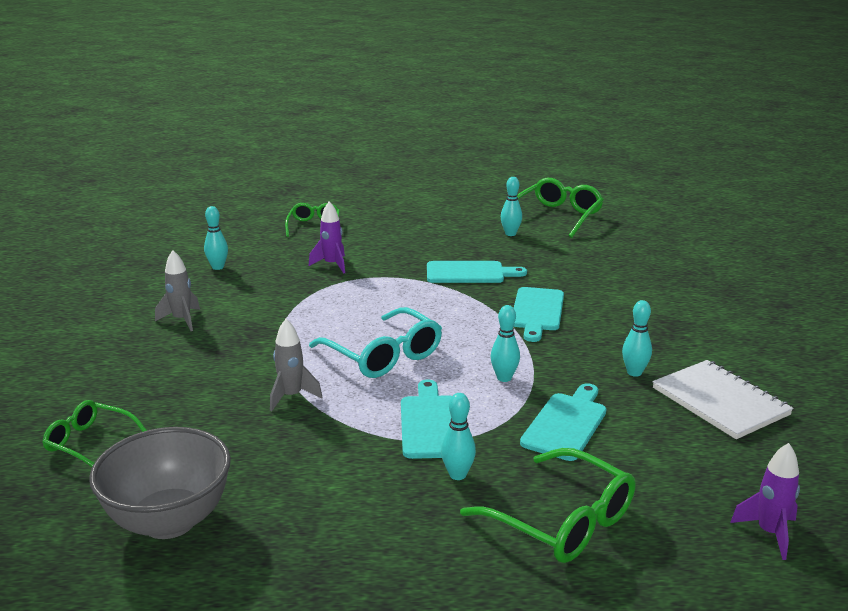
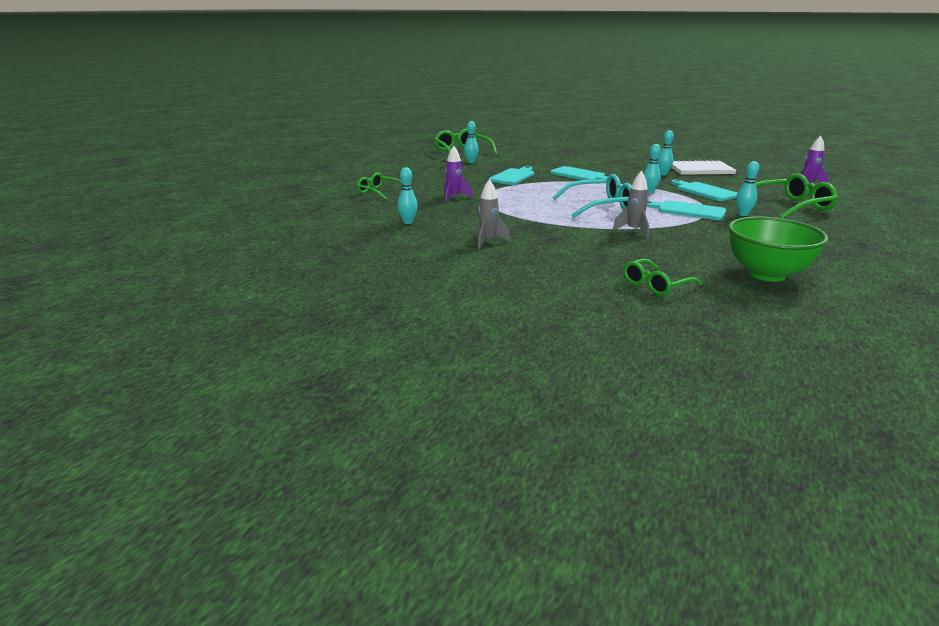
camera: 60 degrees left, 0 degrees up
grey bowl [89,427,231,539] -> green bowl [728,217,829,282]

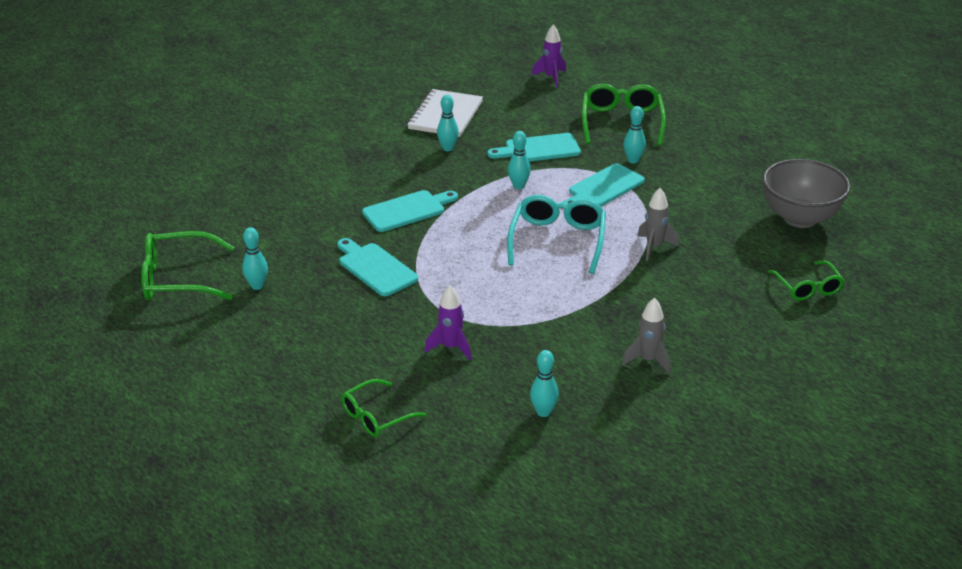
camera: 70 degrees left, 10 degrees up
green bowl [728,217,829,282] -> grey bowl [763,159,851,228]

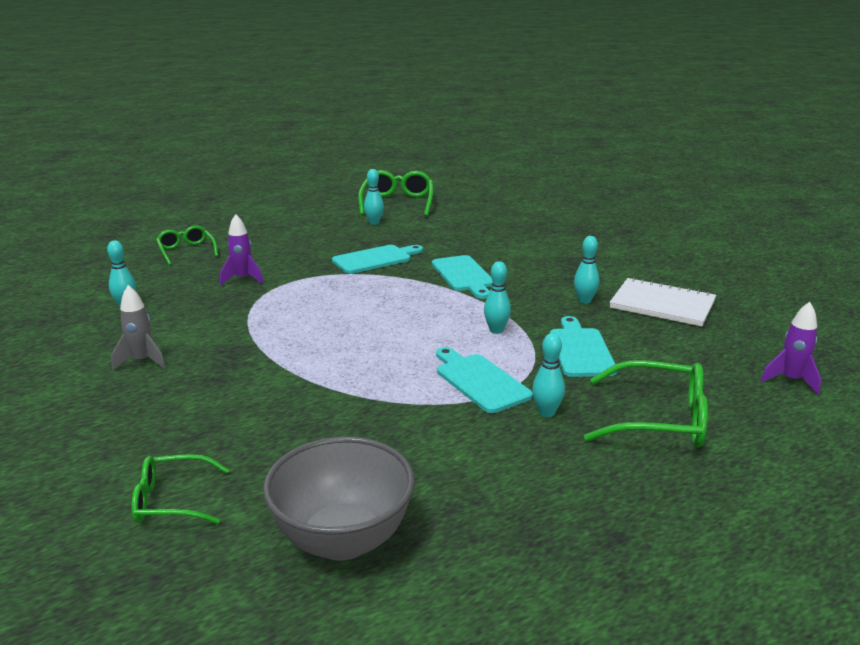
camera: 100 degrees right, 10 degrees down
turquoise glasses [507,195,606,274] -> none
grey rocket [637,188,679,261] -> none

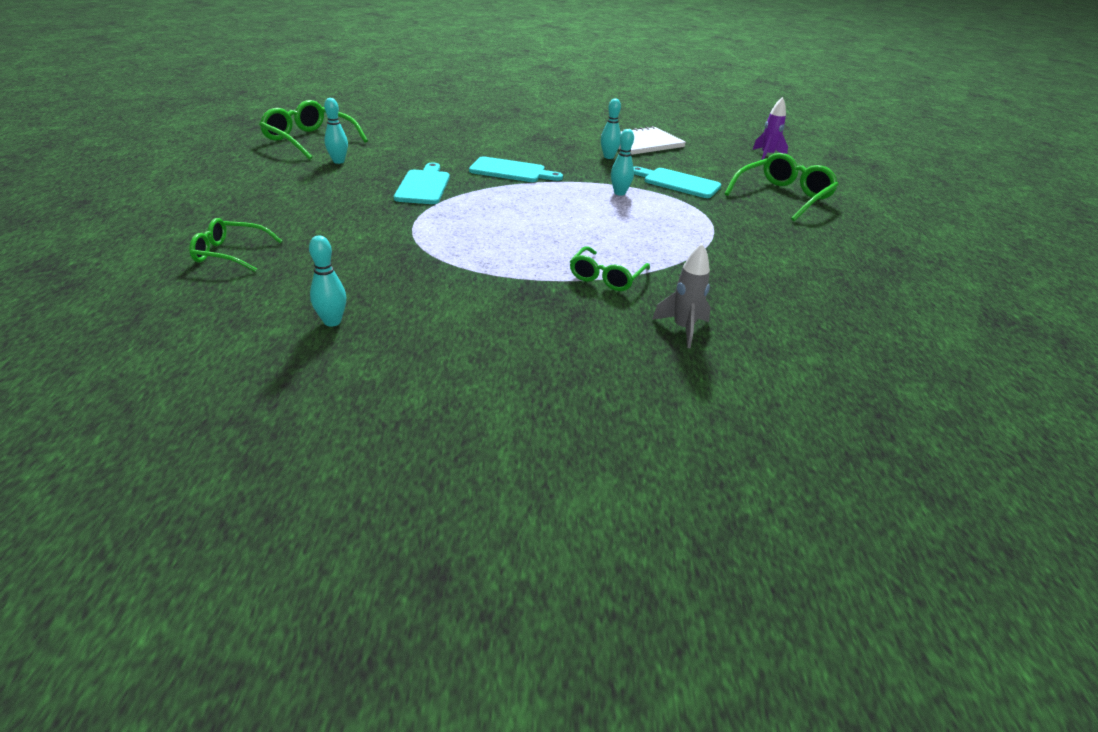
camera: 60 degrees left, 10 degrees up
grey rocket [111,285,166,370] -> grey rocket moved to [652,243,711,348]
green glasses [131,454,229,524] -> green glasses moved to [570,246,650,291]
purple rocket [220,214,264,285] -> none
grey bowl [263,437,415,561] -> none
turquoise cutting board [436,347,533,413] -> none
turquoise bowling pin [532,333,565,417] -> none

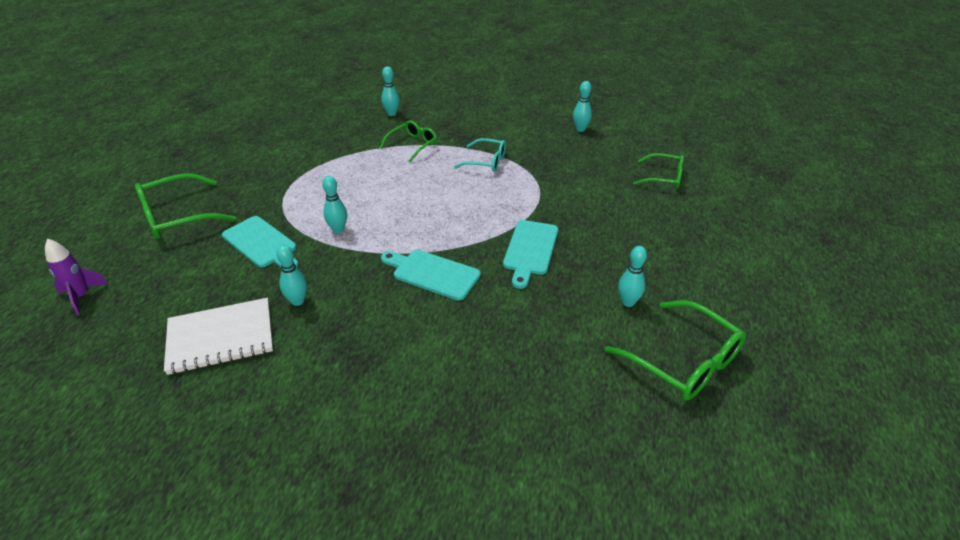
camera: 165 degrees left, 5 degrees up
grey rocket [652,243,711,348] -> turquoise bowling pin [381,67,399,116]
none -> turquoise glasses [454,138,506,172]

